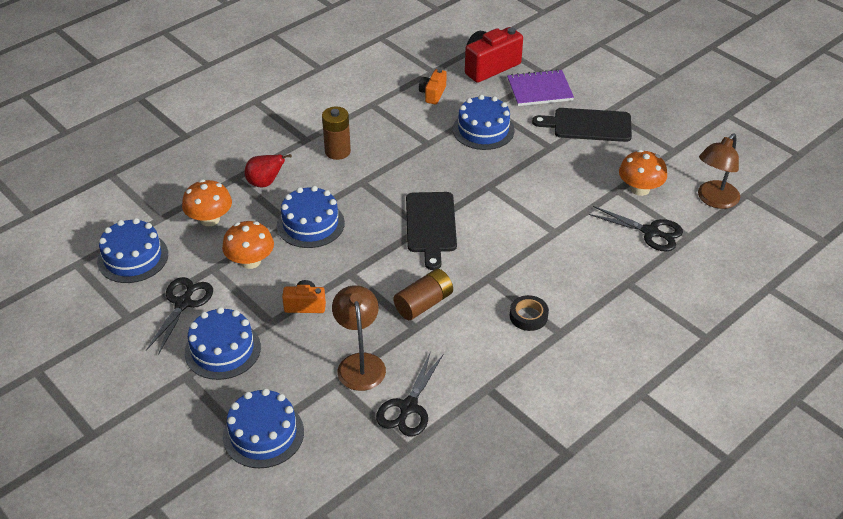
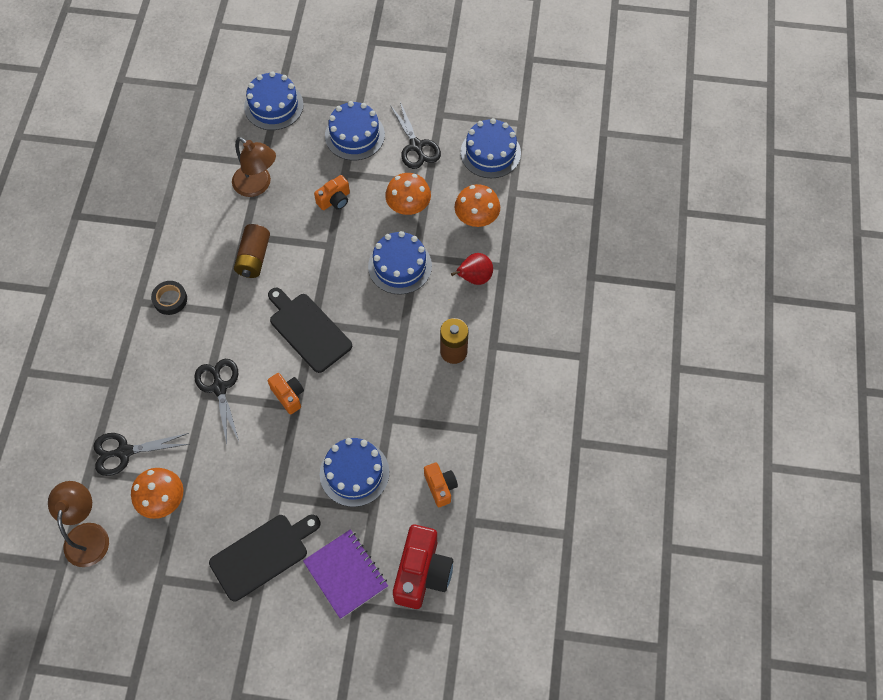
camera: 140 degrees right, 20 degrees up
black scissors [376,351,443,436] -> black scissors moved to [194,359,239,444]
purple notebook [507,69,574,106] -> purple notebook turned 75 degrees counterclockwise [303,529,388,619]
none -> orange camera [268,373,304,414]

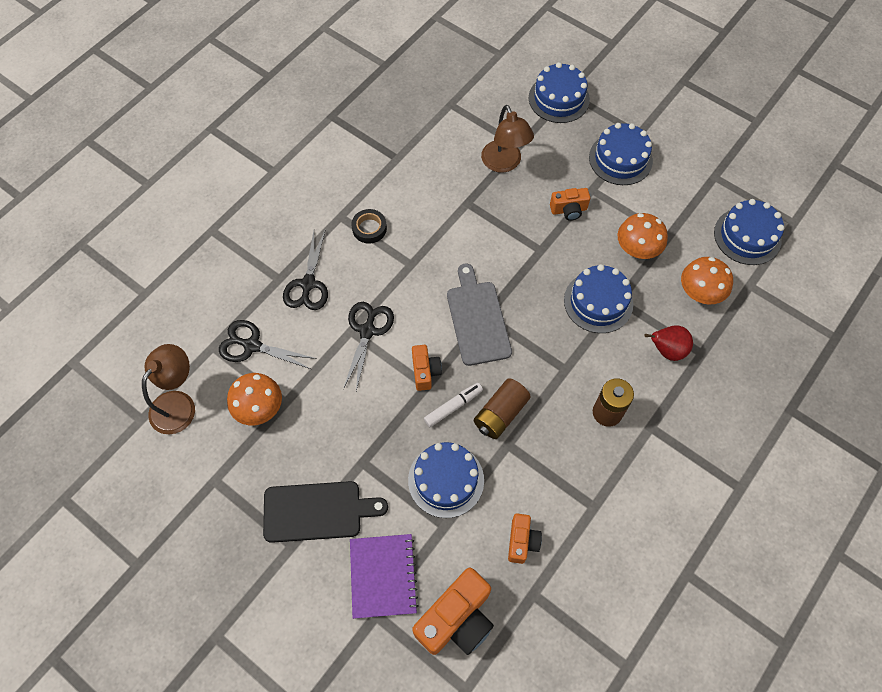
camera: 30 degrees right, 0 degrees up
brown battery [234,224,270,278] -> brown battery moved to [474,378,531,439]
black cutting board [268,287,352,373] -> grey cutting board [447,264,512,366]
black scissors [390,102,441,169] -> black scissors moved to [283,229,328,310]
red camera [393,525,453,609] -> orange camera [412,568,494,655]
none -> white marker [424,383,483,427]

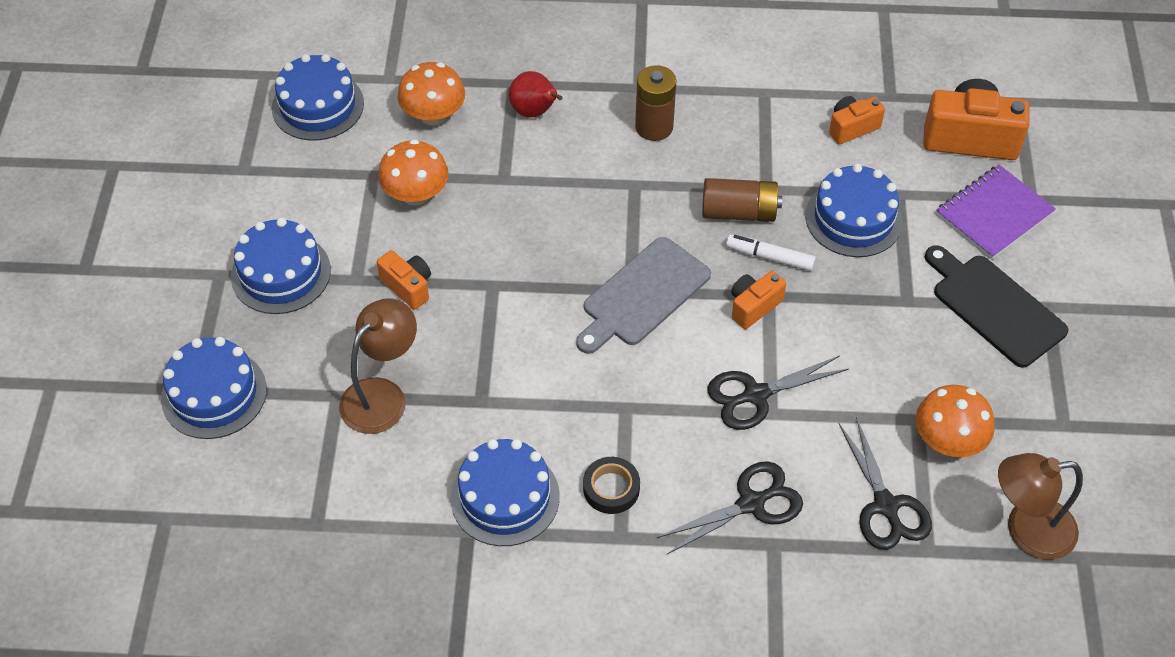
camera: 125 degrees left, 10 degrees down
blue cake [564,264,633,333] -> blue cake moved to [451,439,560,546]

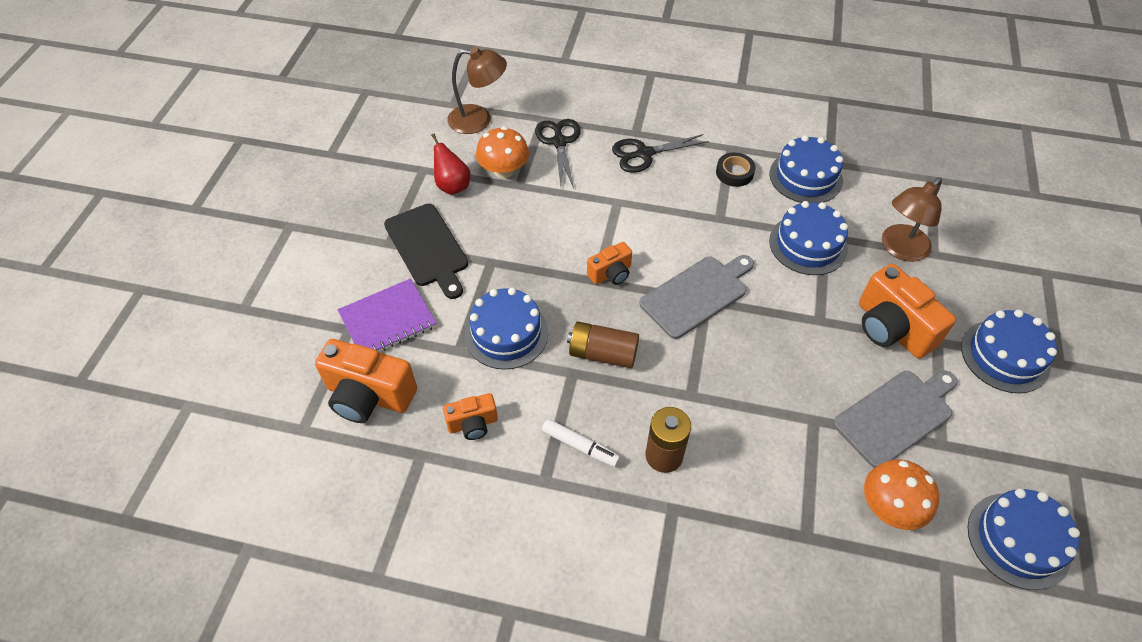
camera: 170 degrees left, 0 degrees up
blue cake [161,337,267,439] -> blue cake moved to [769,201,848,275]
orange camera [377,250,431,310] -> orange camera [859,264,956,359], size x1.81
orange mushroom [378,139,449,206] -> grey cutting board [833,371,958,468]
red pear [509,71,562,118] -> red pear moved to [431,134,471,195]
black scissors [707,355,849,430] -> none
white marker [726,234,816,271] -> white marker moved to [542,419,620,467]

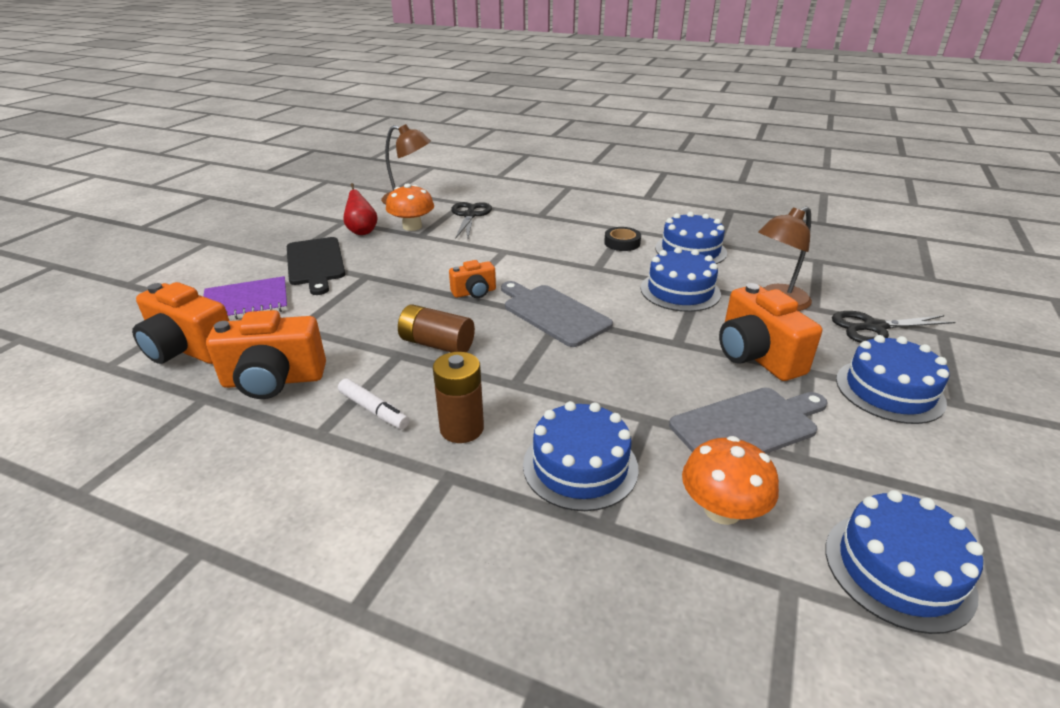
camera: 10 degrees right, 20 degrees down
orange camera [443,393,498,440] -> orange camera [206,310,326,399], size x1.81
blue cake [465,287,548,370] -> blue cake moved to [523,401,639,511]
black scissors [612,134,709,173] -> black scissors moved to [832,311,956,343]
grey cutting board [639,255,754,339] -> grey cutting board turned 105 degrees counterclockwise [501,281,613,347]

